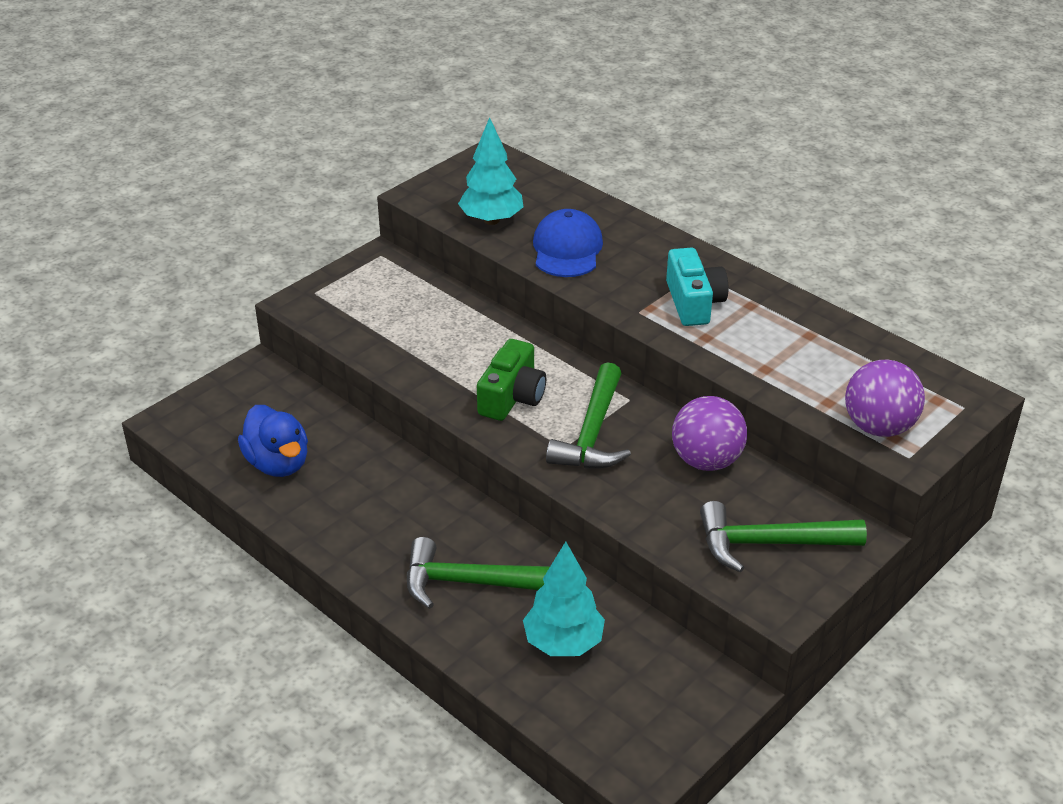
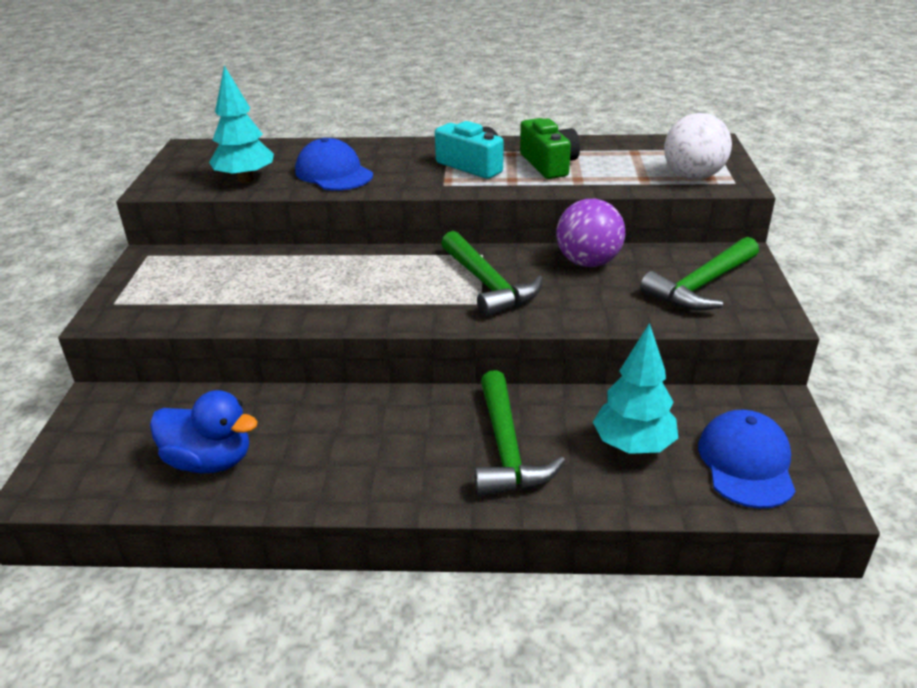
camera: 40 degrees left, 5 degrees down
green hammer [407,537,550,609] -> green hammer turned 60 degrees counterclockwise [474,370,565,496]
green camera [477,339,546,421] -> green camera moved to [520,118,580,179]
purple ball [845,360,925,437] -> white ball [664,113,732,180]
none -> blue cap [698,410,795,509]

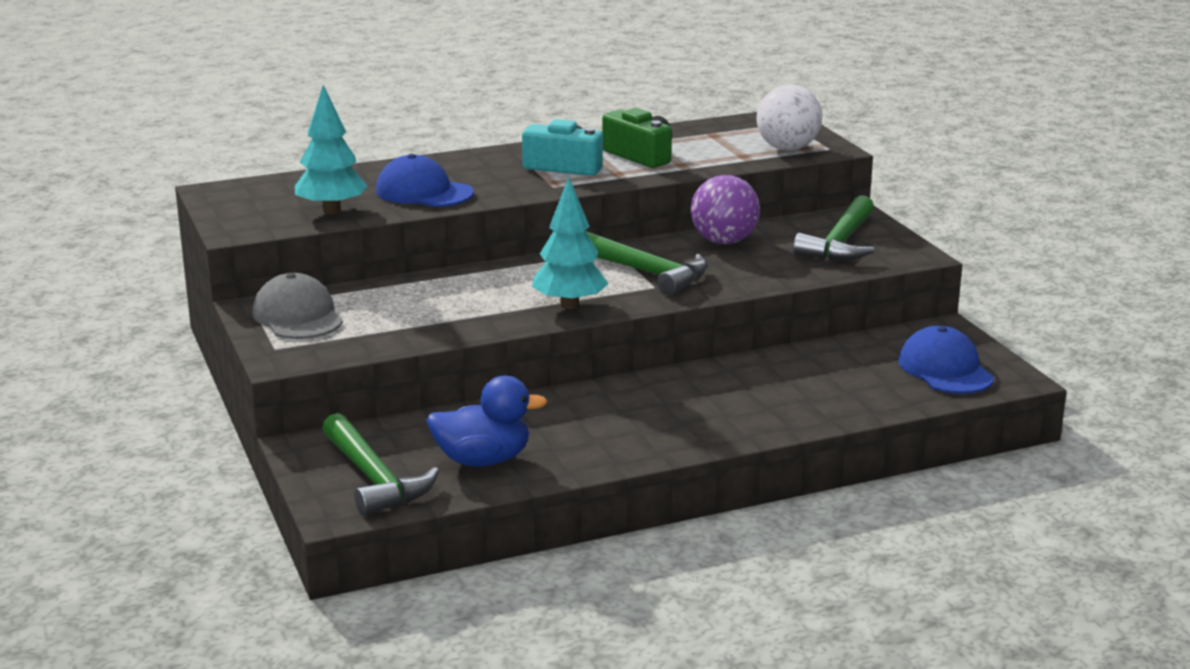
camera: 25 degrees left, 10 degrees down
green hammer [474,370,565,496] -> green hammer moved to [322,413,439,516]
turquoise tree [593,323,678,454] -> turquoise tree moved to [532,177,608,309]
none -> grey cap [252,273,343,339]

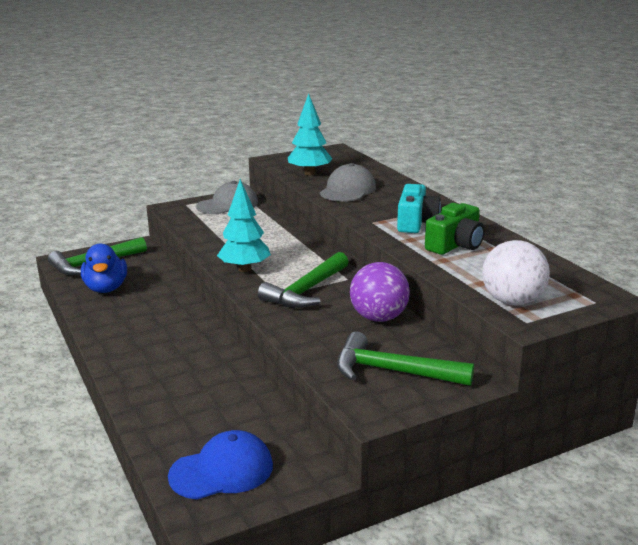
camera: 85 degrees right, 0 degrees up
blue cap [376,154,474,207] -> grey cap [320,163,376,202]

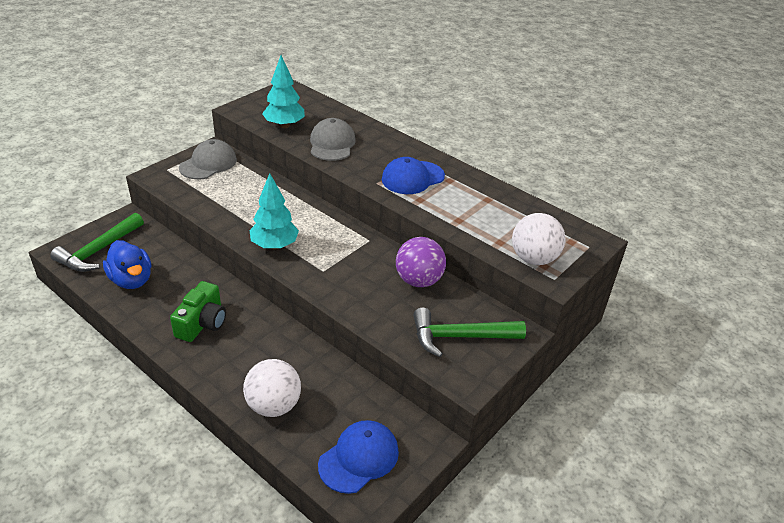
camera: 25 degrees left, 15 degrees up
green hammer [258,252,349,308] -> none
turquoise camera [397,184,441,233] -> blue cap [382,157,445,194]
green camera [425,203,485,255] -> green camera moved to [170,281,226,342]
none -> white ball [243,359,301,417]

